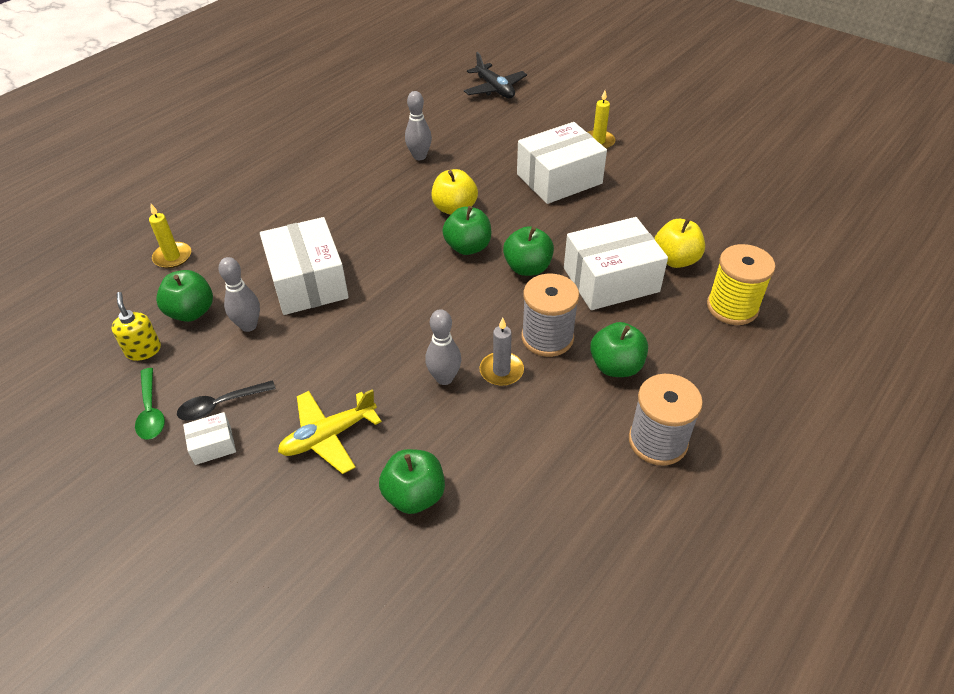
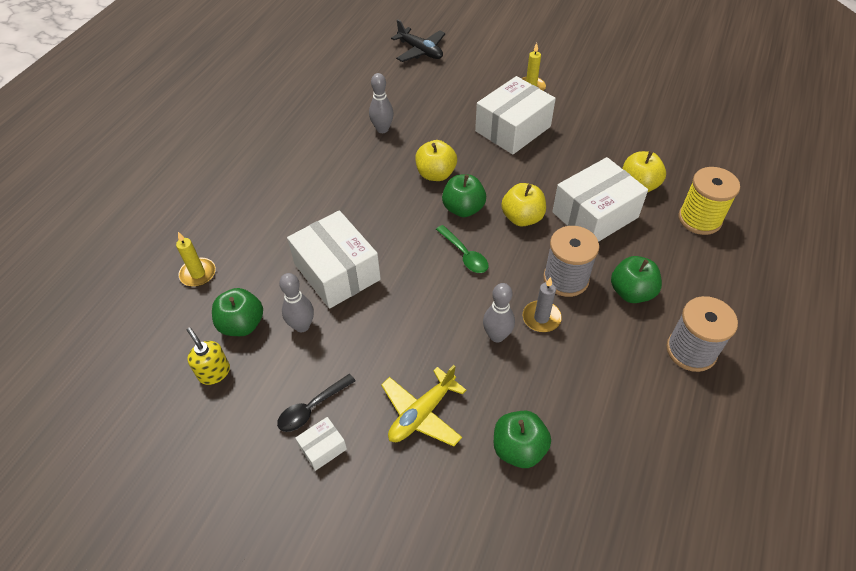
camera: 15 degrees left, 5 degrees up
green spoon [135,368,165,440] -> green spoon moved to [436,225,488,273]
green apple [503,226,554,276] -> yellow apple [501,183,546,227]

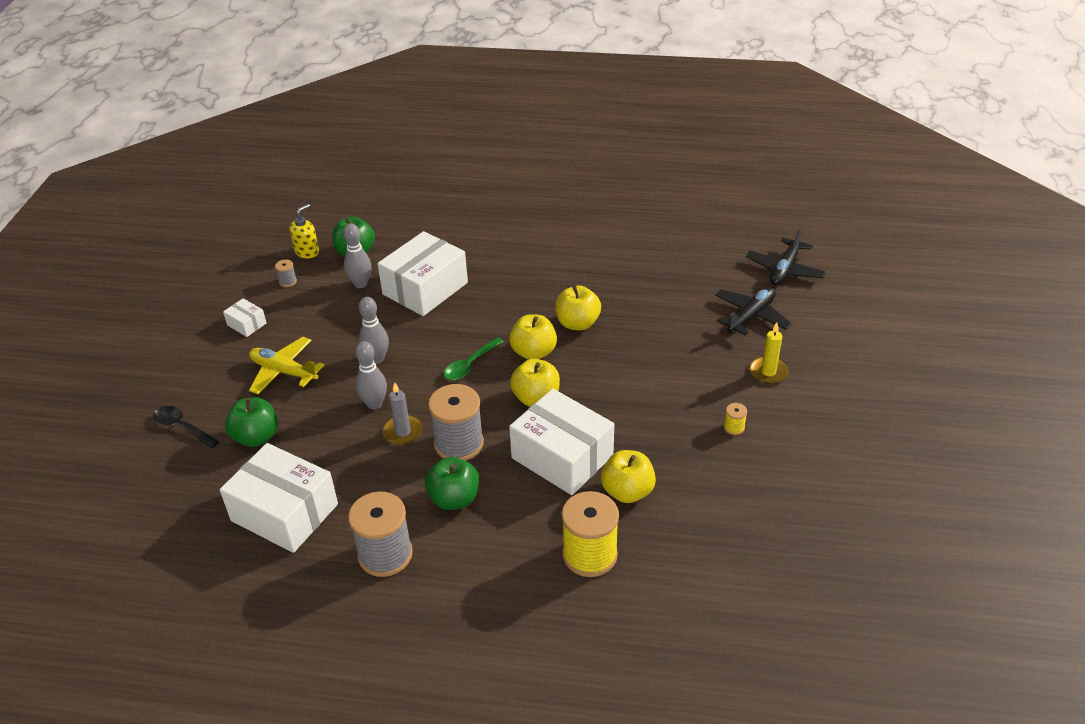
camera: 75 degrees right, 10 degrees down
yellow candle [176,232,216,287] -> none
black spoon [277,374,356,432] -> black spoon moved to [153,406,219,448]
grey bowling pin [369,73,394,133] -> grey bowling pin moved to [359,297,389,364]
green apple [442,174,486,217] -> yellow apple [509,314,557,360]
white box [475,76,556,154] -> white box moved to [220,443,338,553]
none -> grey spool [275,259,297,287]
none -> black plane [715,287,792,335]
none -> yellow spool [724,403,747,435]

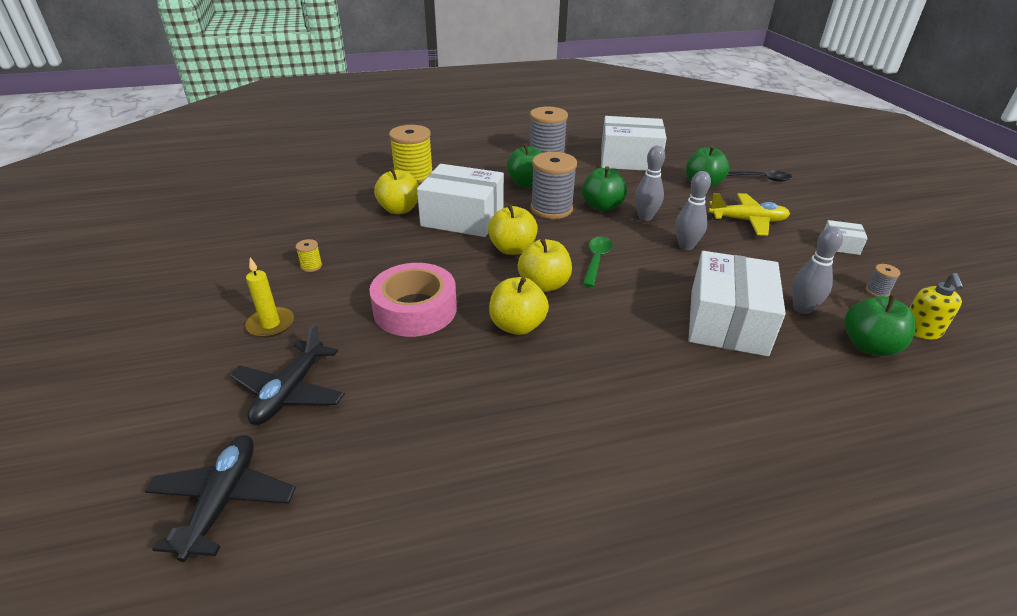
camera: 155 degrees right, 5 degrees down
grey candle [383,382,423,445] -> green apple [582,166,627,212]
none -> pink tape [369,263,457,337]

